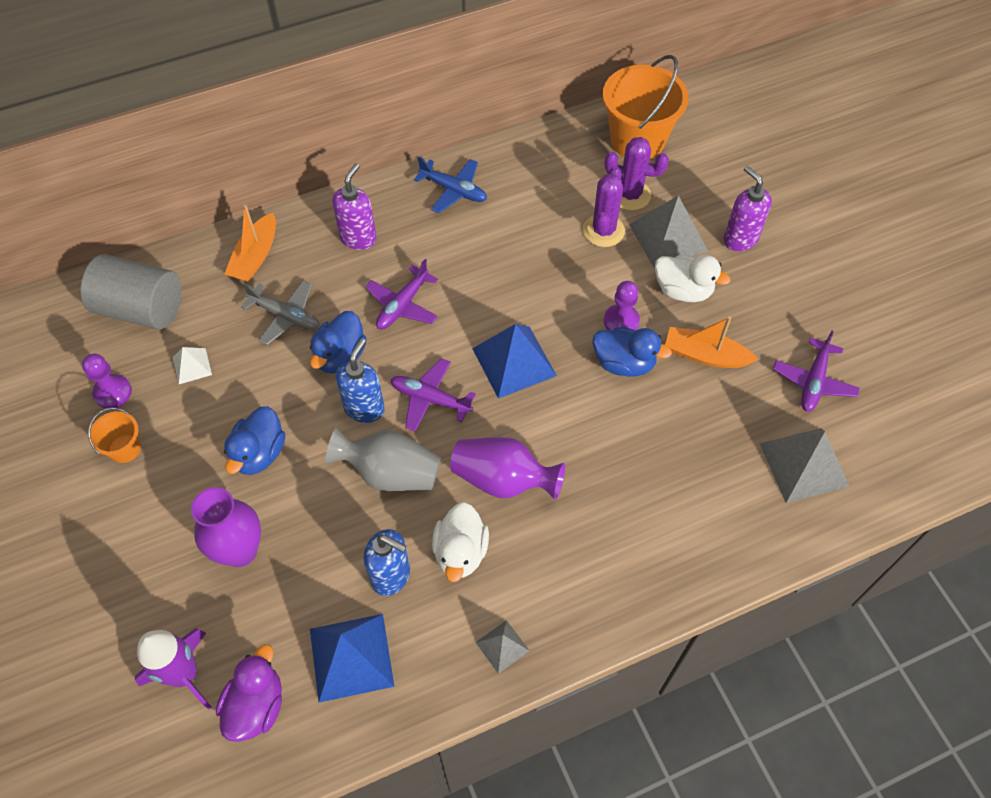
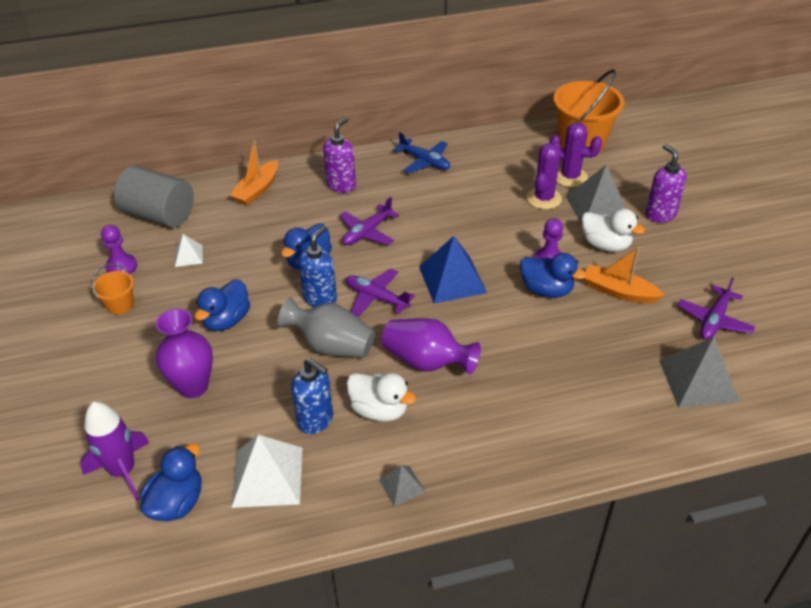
camera: 10 degrees right, 15 degrees down
purple duck [216,644,282,742] -> blue duck [140,443,202,521]
grey plane [241,280,320,345] -> none
blue pyramid [310,614,394,703] -> white pyramid [231,435,302,508]
white duck [432,502,489,582] -> white duck turned 75 degrees counterclockwise [346,373,416,422]

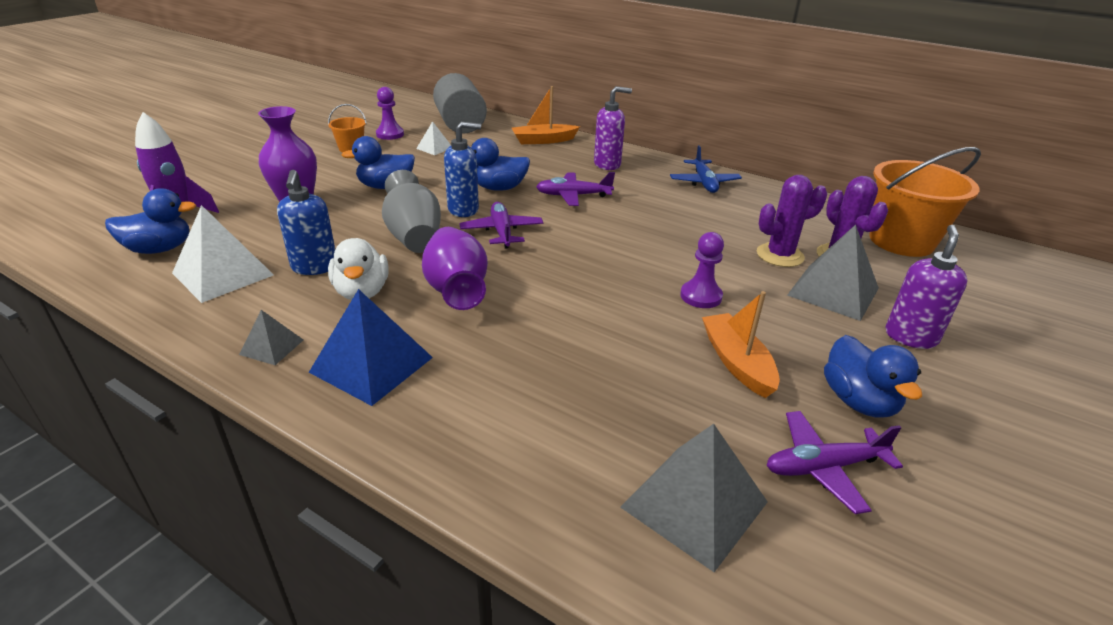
camera: 45 degrees right, 10 degrees down
blue pyramid [419,236,487,304] -> blue pyramid moved to [309,289,433,406]
blue duck [520,253,586,298] -> blue duck moved to [824,335,922,418]
white duck [582,209,645,252] -> none

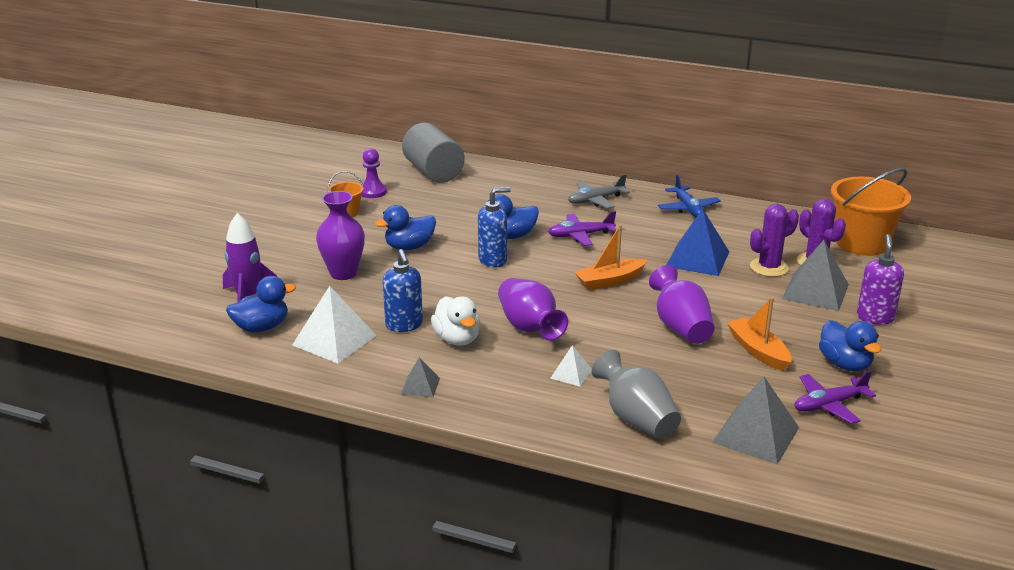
camera: 10 degrees left, 5 degrees down
blue pyramid [309,289,433,406] -> blue pyramid moved to [667,209,729,276]
grey vase [382,170,441,253] -> grey vase moved to [592,350,681,439]
white pyramid [416,121,451,155] -> white pyramid moved to [550,345,592,387]
purple plane [459,202,543,248] -> none
orange boat [512,86,580,144] -> orange boat moved to [574,225,647,290]
purple soap dispenser [594,86,632,170] -> grey plane [568,174,630,209]
purple pawn [680,232,724,308] -> none
none -> purple vase [649,265,715,344]

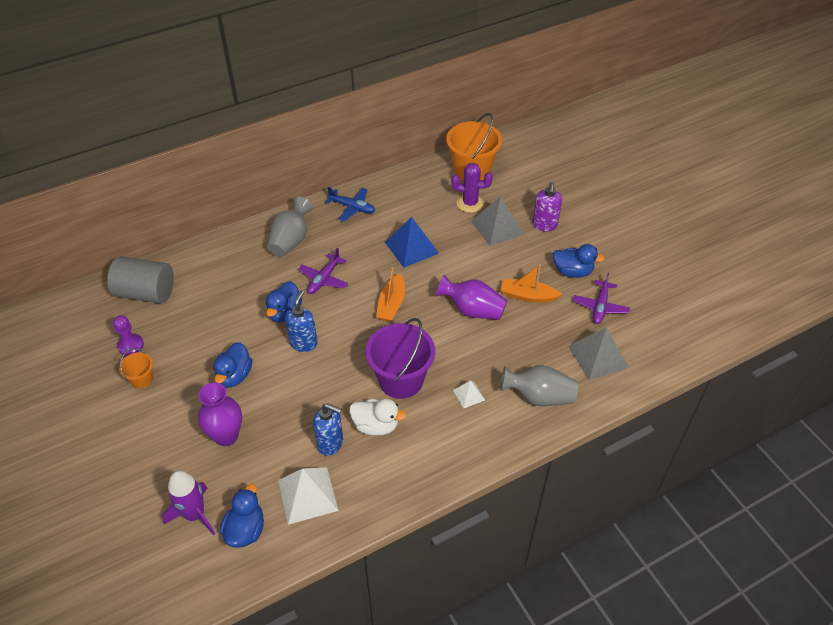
camera: 50 degrees left, 20 degrees up
grey pyramid [401,357,440,397] -> none
purple vase [498,278,568,341] -> purple bucket [365,318,435,399]
grey plane [568,174,630,209] -> grey vase [267,196,313,257]
purple cactus [750,204,799,277] -> none
purple soap dispenser [857,234,904,325] -> purple soap dispenser turned 135 degrees counterclockwise [532,182,562,231]

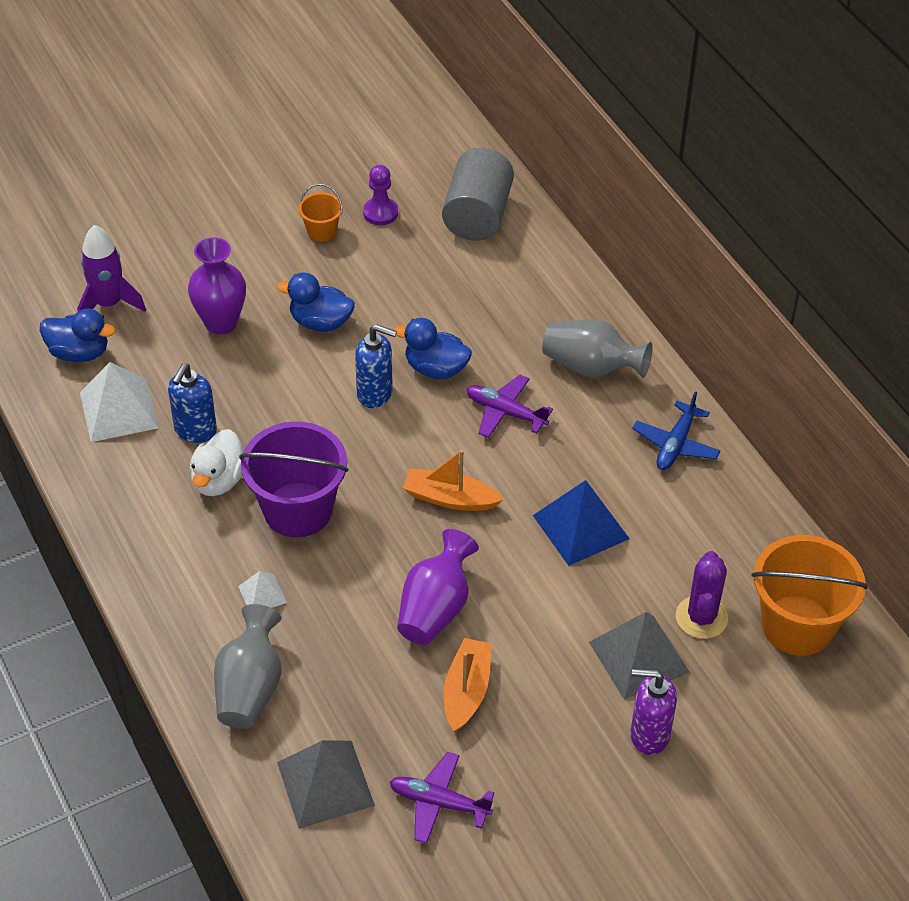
camera: 90 degrees right, 0 degrees up
blue duck [553,244,605,278] -> none

